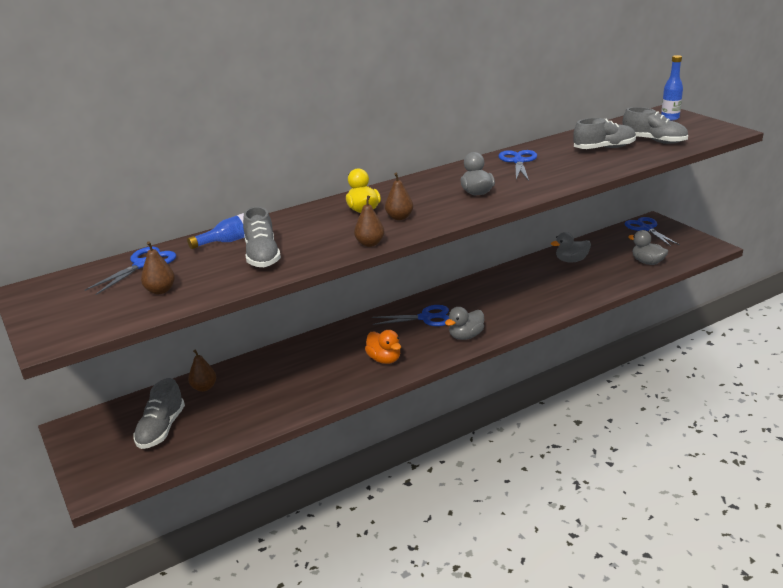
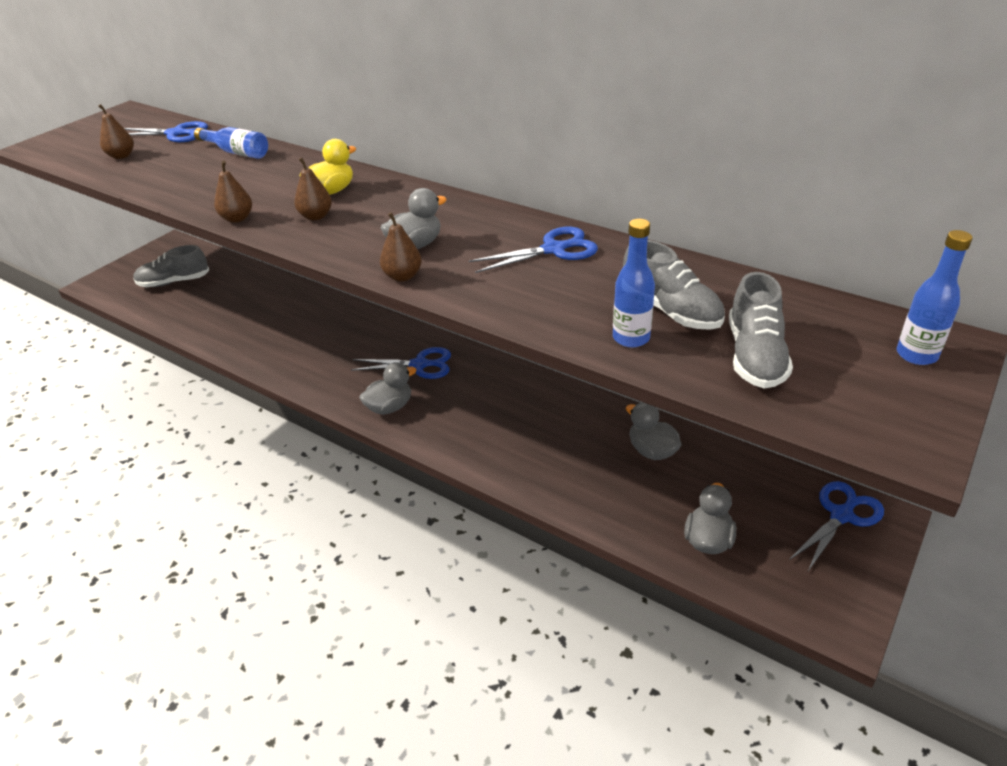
camera: 65 degrees right, 10 degrees up
brown pear [188,350,216,392] -> brown pear moved to [380,212,422,282]
grey shoe [243,206,281,267] -> none
orange duck [365,330,401,364] -> none
blue scissors [372,305,449,326] -> blue scissors turned 60 degrees counterclockwise [351,347,451,379]
grey duck [445,307,484,340] -> grey duck turned 120 degrees clockwise [359,362,417,415]
none -> blue bottle [613,219,655,347]

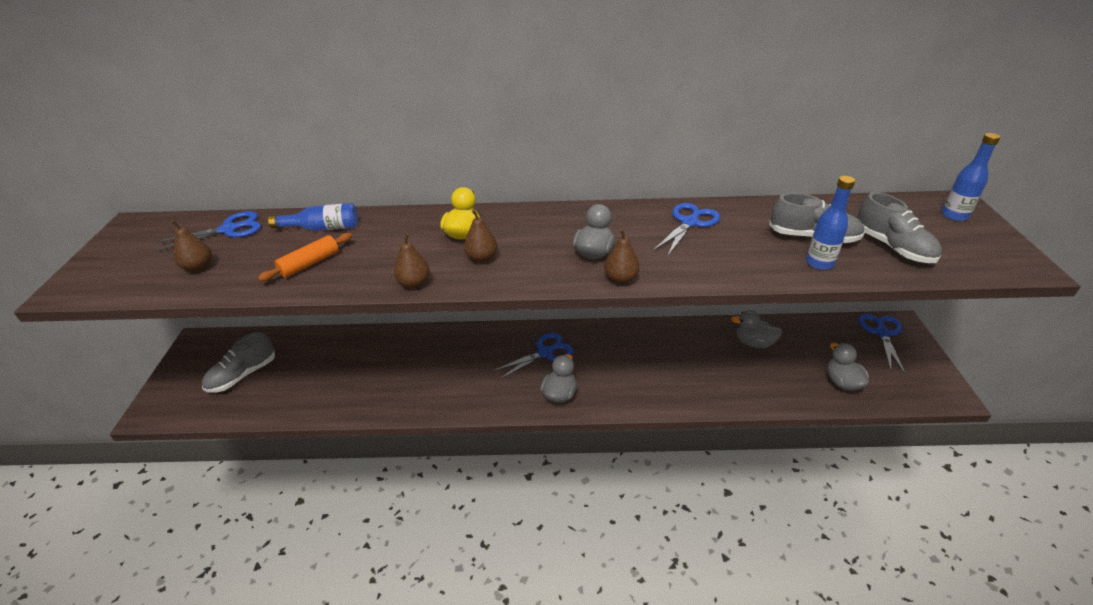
camera: 35 degrees left, 0 degrees up
none -> orange rolling pin [258,233,352,281]

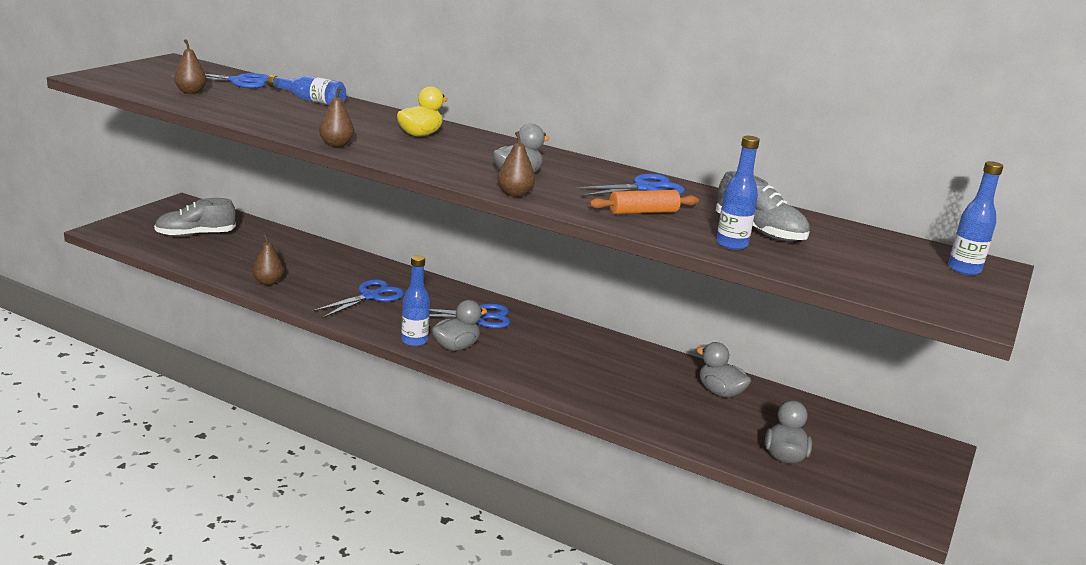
camera: 25 degrees right, 15 degrees down
orange rolling pin [258,233,352,281] -> orange rolling pin moved to [589,190,699,214]
brown pear [464,210,497,263] -> brown pear moved to [252,234,284,285]
grey shoe [857,192,942,263] -> none
blue scissors [859,314,905,374] -> blue scissors moved to [312,279,404,318]
none -> blue bottle [401,255,430,346]

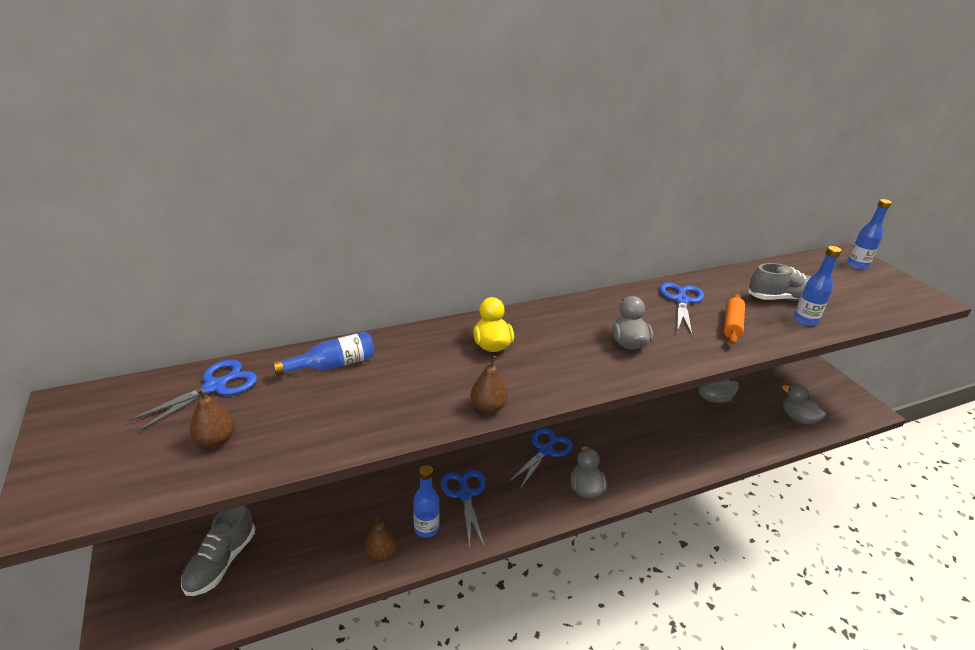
camera: 50 degrees left, 10 degrees up
blue bottle [401,255,430,346] -> blue bottle moved to [413,465,439,538]
brown pear [498,132,535,197] -> none

